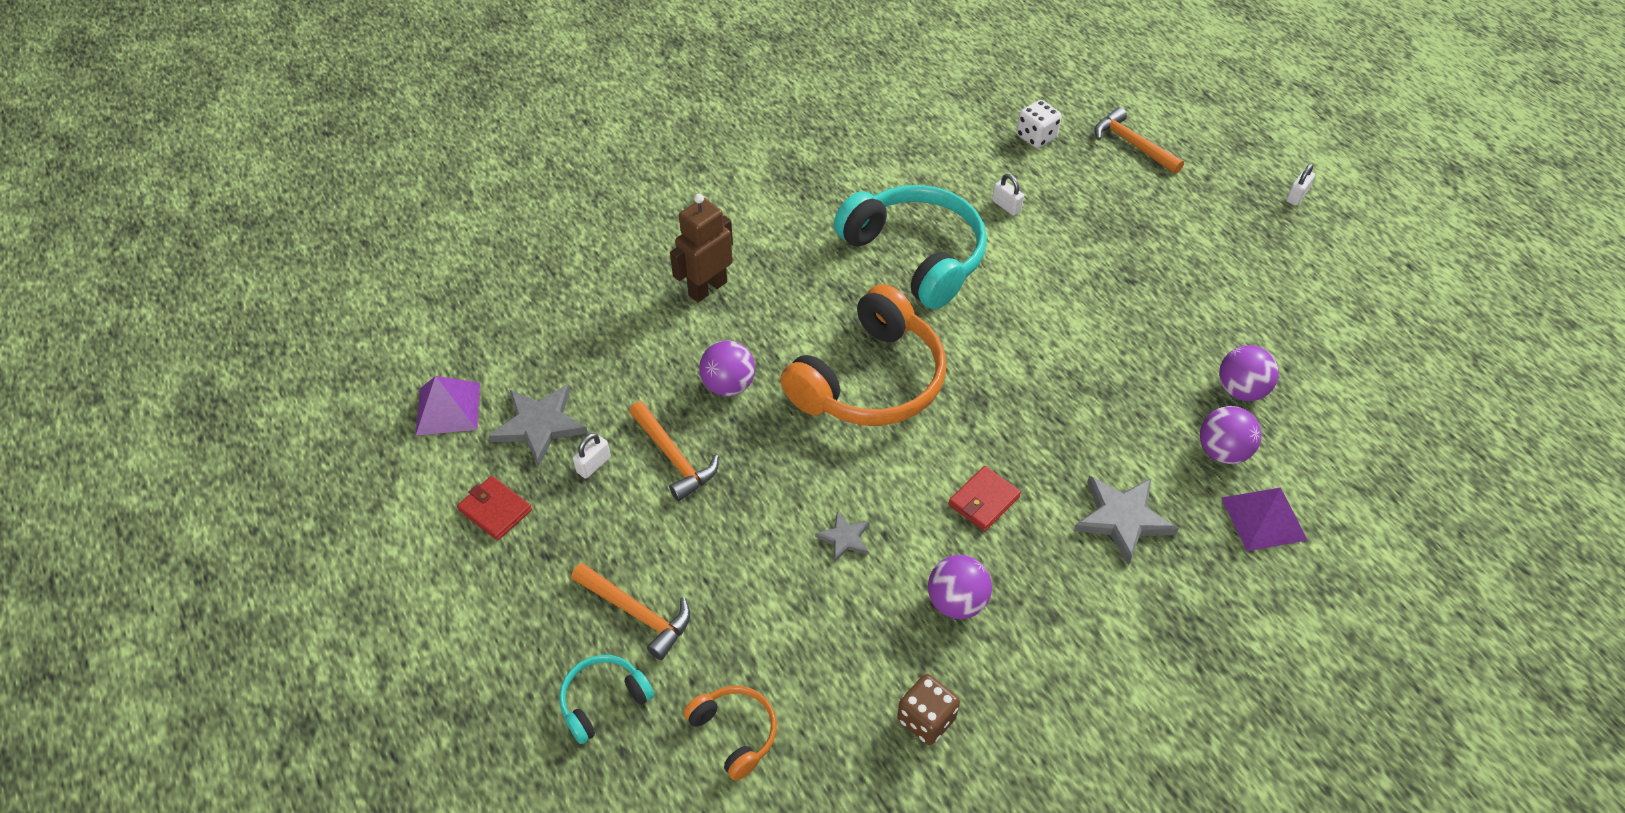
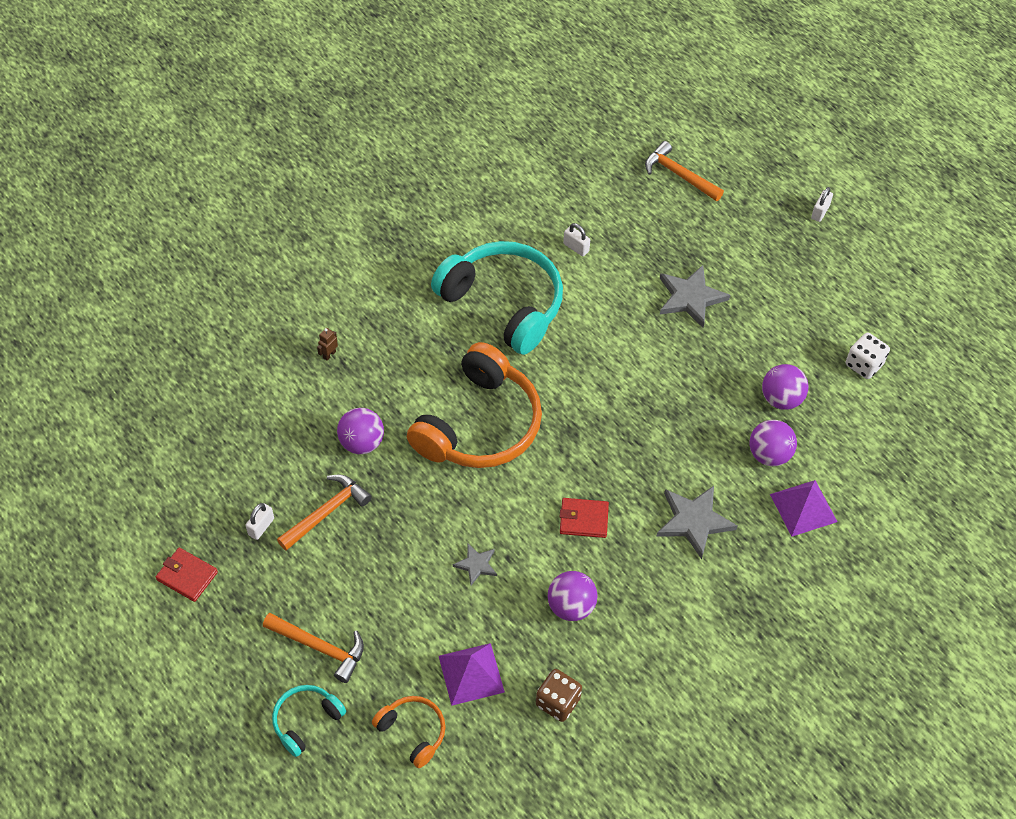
camera: 10 degrees left, 5 degrees up
purple pyramid [416,376,480,436] -> purple pyramid moved to [439,643,505,706]
grey star [489,385,588,466] -> grey star moved to [660,265,730,328]
orange hammer [629,401,719,501] -> orange hammer turned 90 degrees counterclockwise [277,474,372,551]
brown robot [670,194,733,302] -> brown robot [317,328,338,360], size x0.41
red wallet [948,466,1021,531] -> red wallet turned 60 degrees clockwise [560,498,609,538]
white dice [1016,100,1062,148] -> white dice moved to [846,333,890,379]

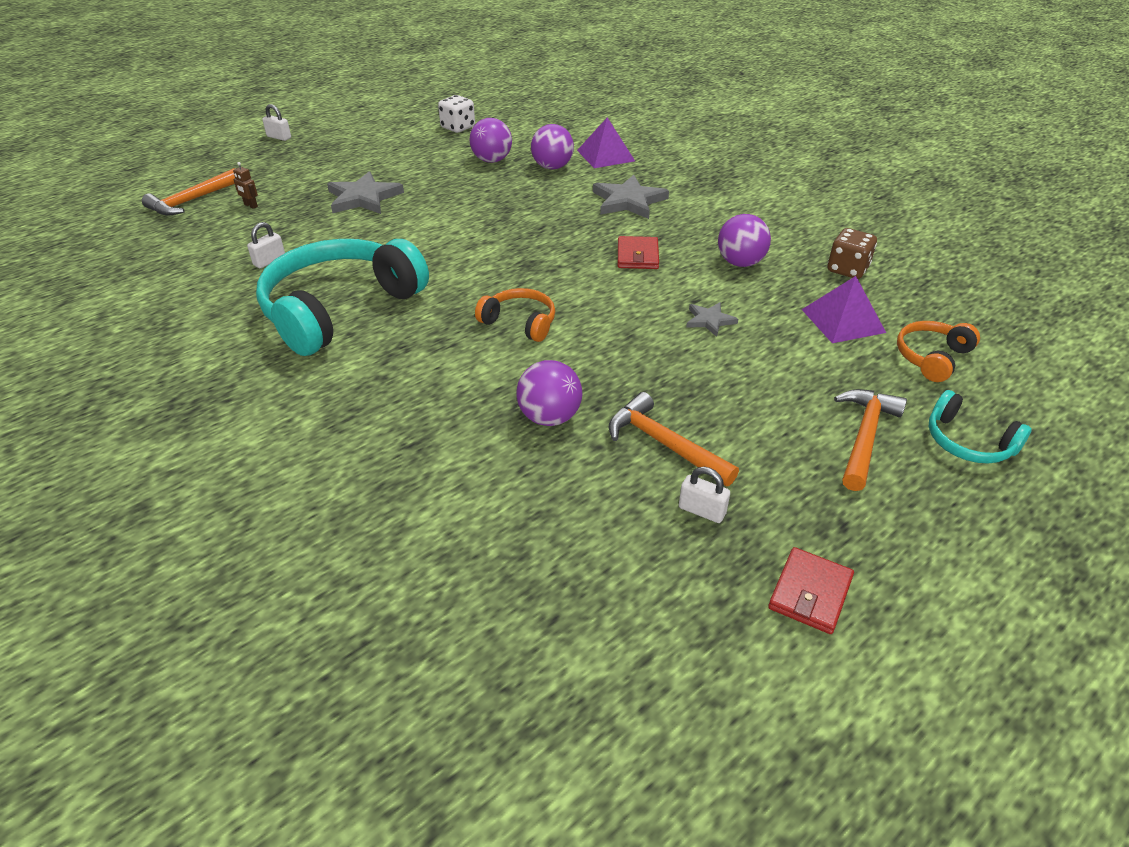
camera: 90 degrees left, 15 degrees down
brown robot [317,328,338,360] -> brown robot moved to [233,162,258,209]
orange headphones [407,342,542,468] -> orange headphones [475,288,555,342], size x0.47

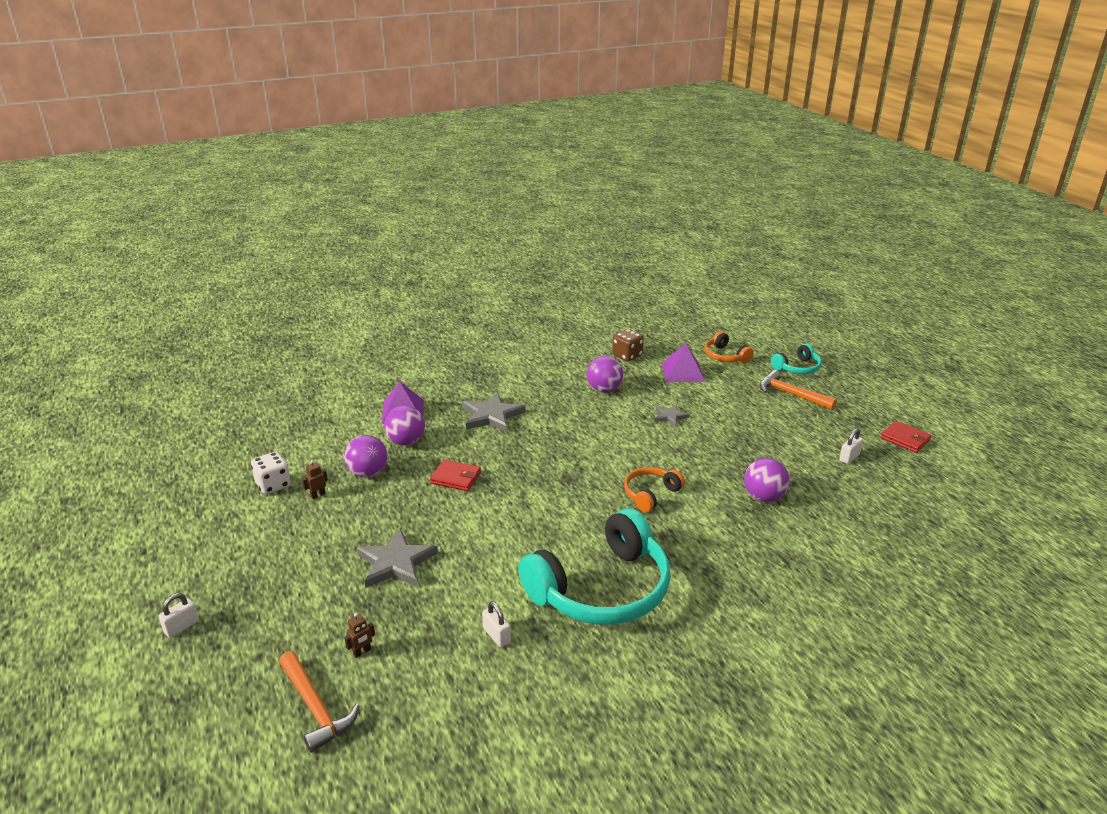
camera: 75 degrees left, 10 degrees down
turquoise headphones [256,239,429,356] -> turquoise headphones turned 90 degrees counterclockwise [518,508,671,625]
orange hammer [609,392,739,486] -> none
red wallet [618,236,659,269] -> red wallet moved to [430,460,481,491]
none -> brown robot [302,460,328,499]

